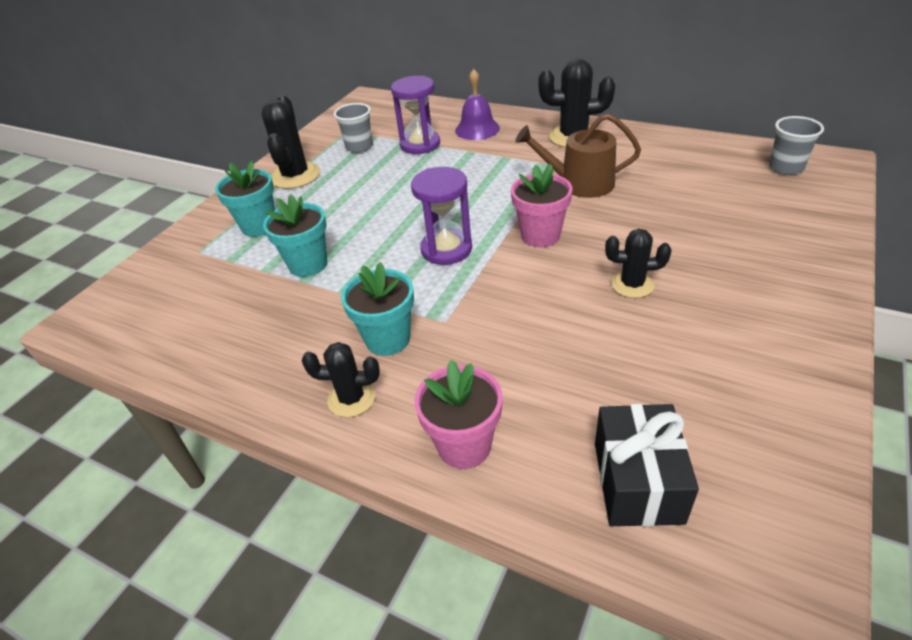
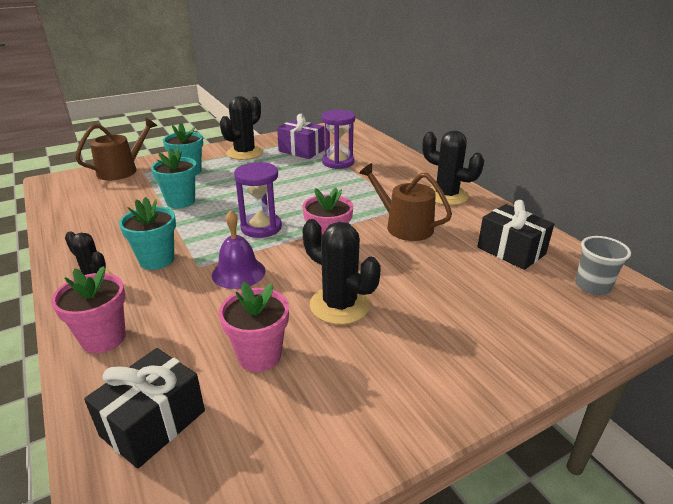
camera: 30 degrees right, 10 degrees down
grey cup [334,103,373,153] -> purple gift [277,114,325,159]
purple bell [455,69,500,140] -> purple bell moved to [212,210,265,289]
black cactus [605,229,671,298] -> black cactus [302,219,381,325], size x1.61
none -> brown watering can [75,117,157,180]
none -> pink flower pot [219,281,289,372]
none -> black gift [477,200,554,270]

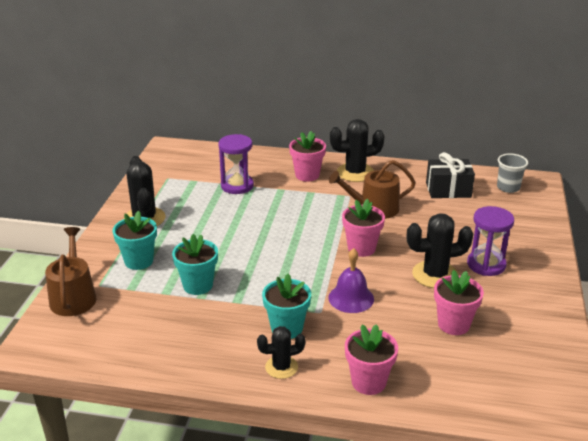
camera: 50 degrees left, 0 degrees up
black gift [84,348,205,469] -> none
purple hourglass [234,162,282,238] -> purple hourglass moved to [467,206,514,276]
purple gift [277,114,325,159] -> none
none -> pink flower pot [289,131,326,182]

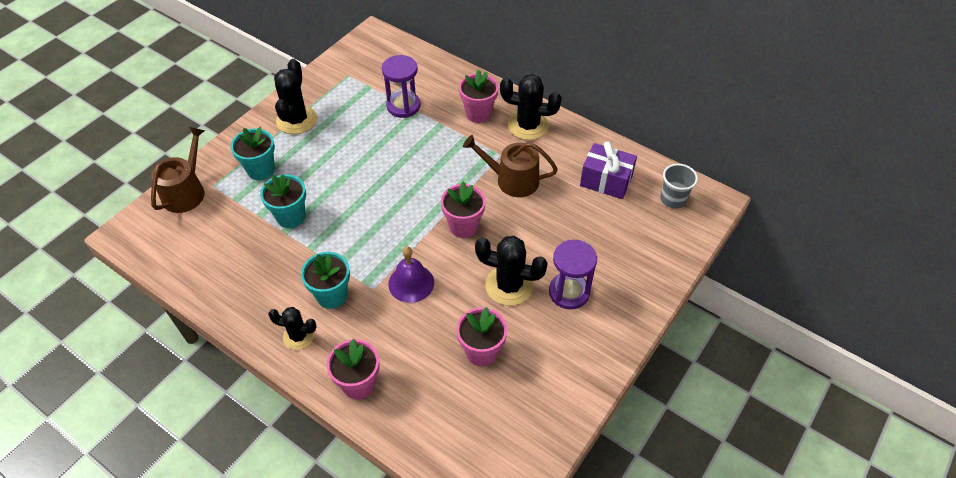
camera: 25 degrees right, 20 degrees up
black gift [426,152,475,198] -> purple gift [580,141,637,199]

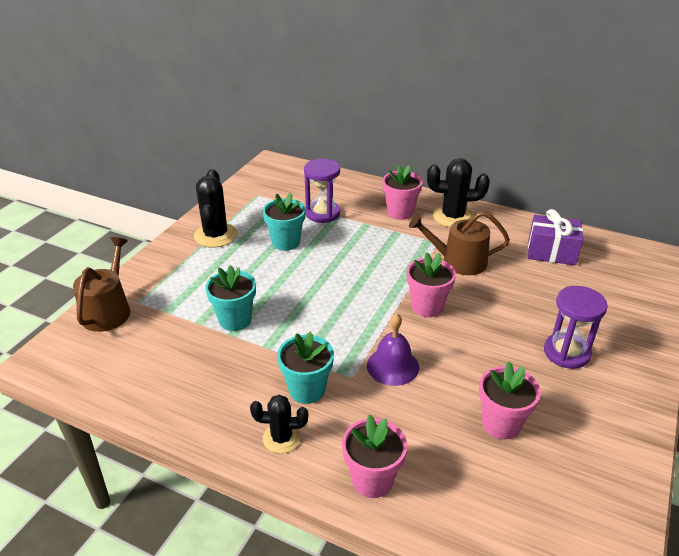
camera: 10 degrees left, 15 degrees down
turquoise flower pot [231,127,275,180] -> turquoise flower pot moved to [263,193,306,251]
black cactus [475,236,548,306] -> none
grey cup [660,164,698,209] -> none

